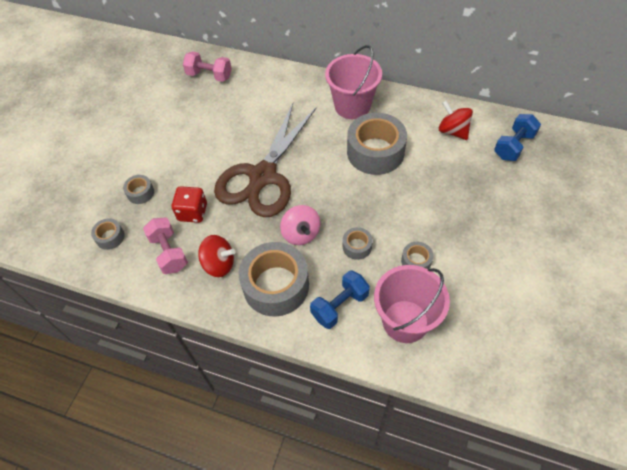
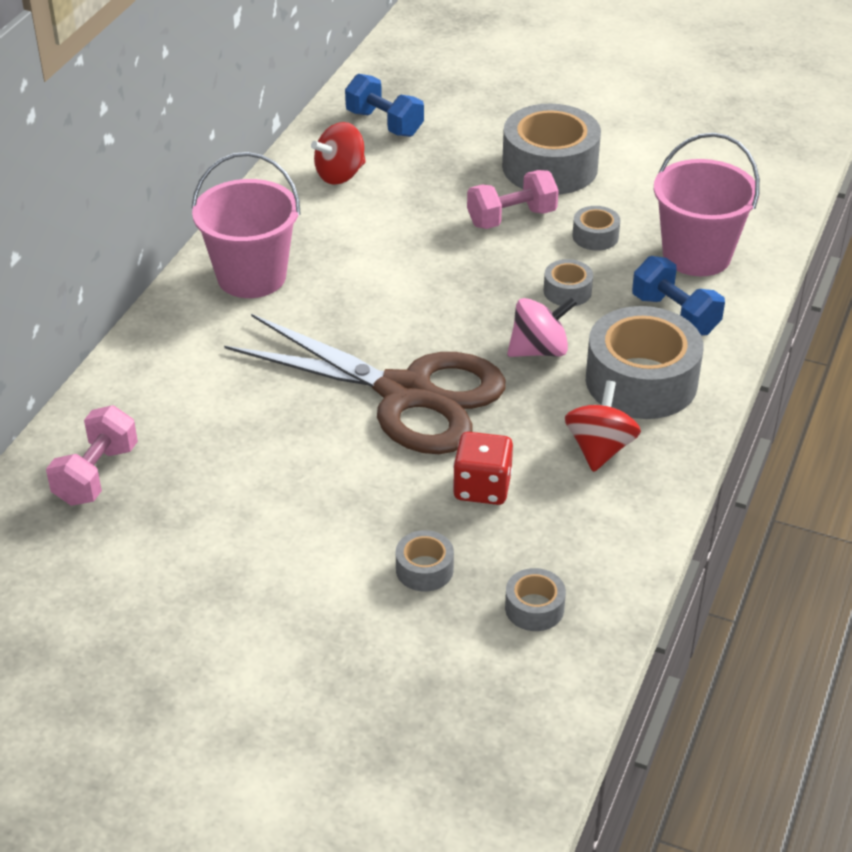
camera: 90 degrees left, 15 degrees down
pink dumbbell [143,218,188,274] -> pink dumbbell moved to [467,170,559,229]
grey tape [347,113,407,175] -> grey tape moved to [502,104,601,195]

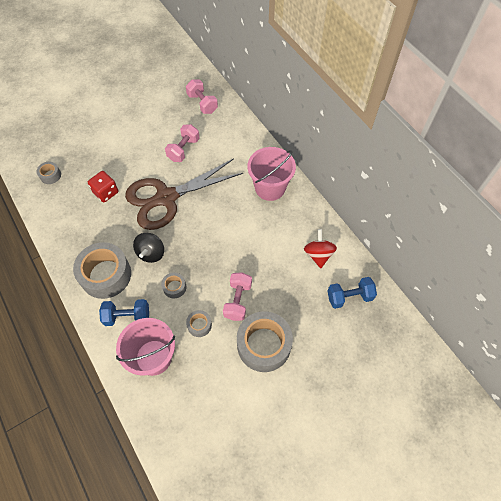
camera: 125 degrees right, 20 degrees up
grey tape [396,530,454,591] -> none
pink spinning top [507,297,577,357] -> black spinning top [133,233,164,263]
red spinning top [565,381,641,472] -> none
none -> pink dumbbell [165,124,200,162]

